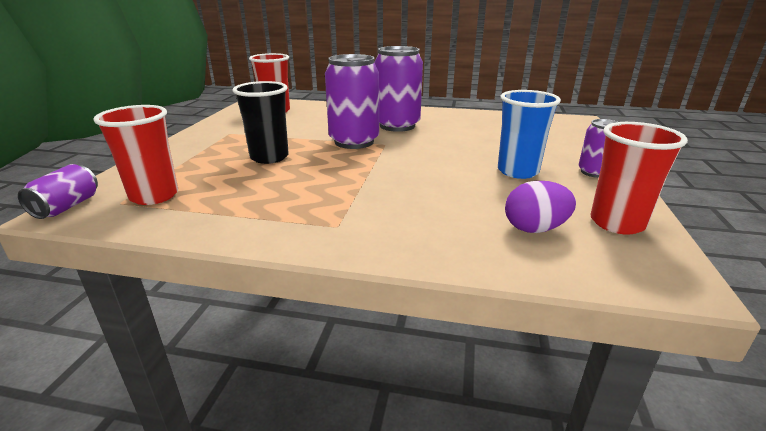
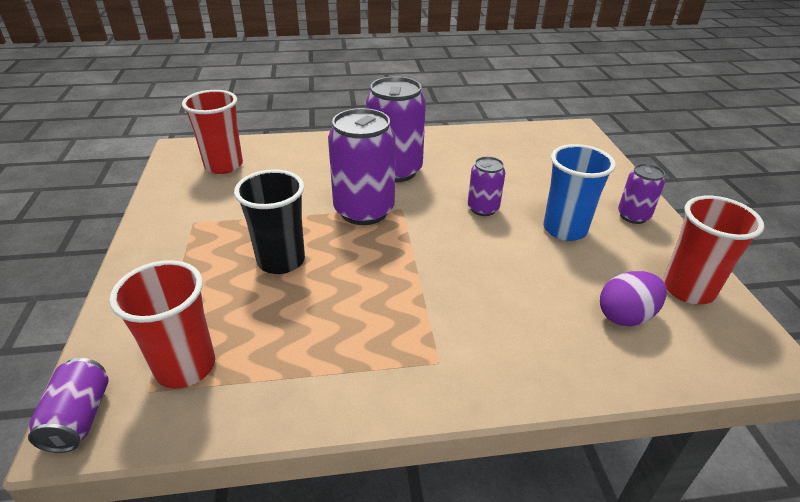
camera: 20 degrees left, 10 degrees up
none -> purple can [468,156,505,216]

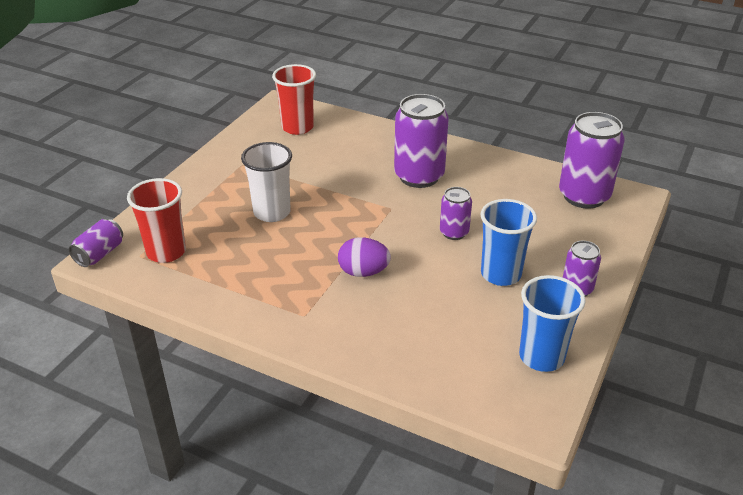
camera: 35 degrees right, 0 degrees up
black cup [234,169,305,274] -> white cup [241,142,292,222]
purple can [328,108,395,225] -> purple can moved to [559,112,625,209]
purple egg [600,271,667,326] -> purple egg moved to [338,237,391,277]
red cup [663,196,764,304] -> blue cup [519,275,586,372]

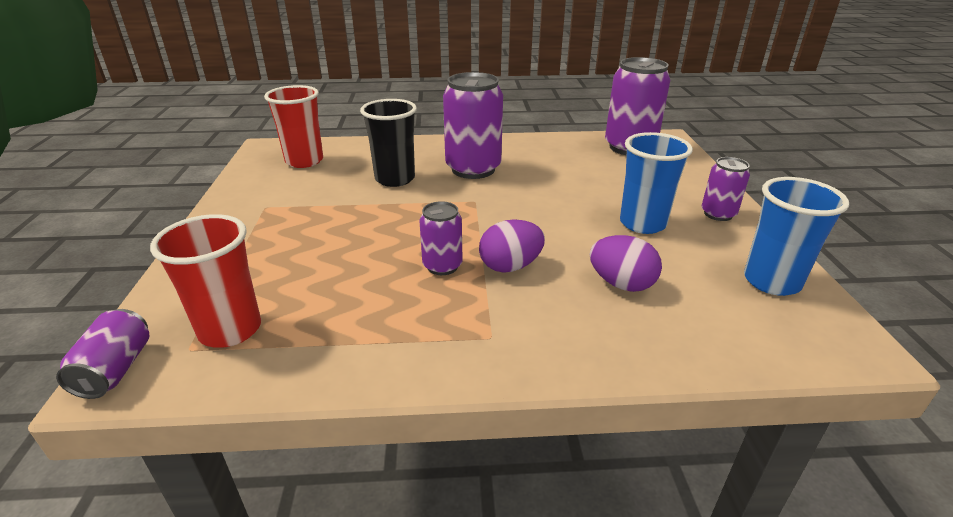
camera: 30 degrees left, 5 degrees down
white cup [241,142,292,222] -> none
purple can [440,187,472,240] -> purple can moved to [419,201,463,275]
none -> black cup [360,99,417,187]
none -> purple egg [590,235,662,292]

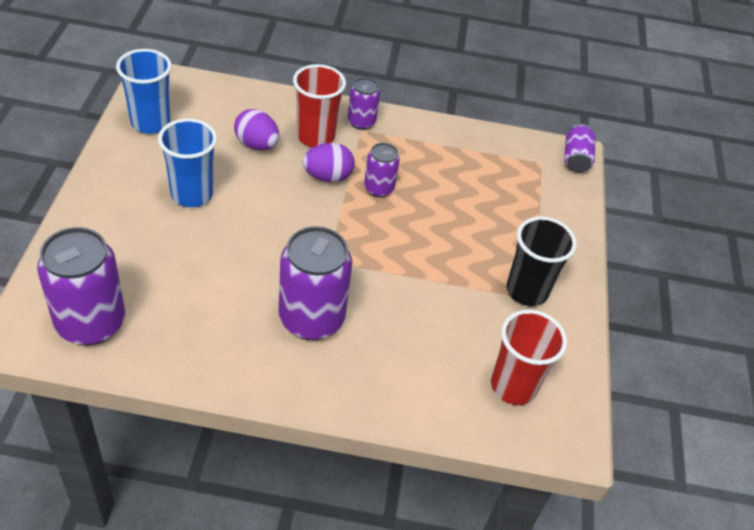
camera: 175 degrees left, 15 degrees up
red cup [150,214,261,348] -> red cup moved to [293,64,346,147]
black cup [360,99,417,187] -> black cup moved to [506,216,577,306]
purple can [702,157,750,221] -> purple can moved to [348,77,380,130]

